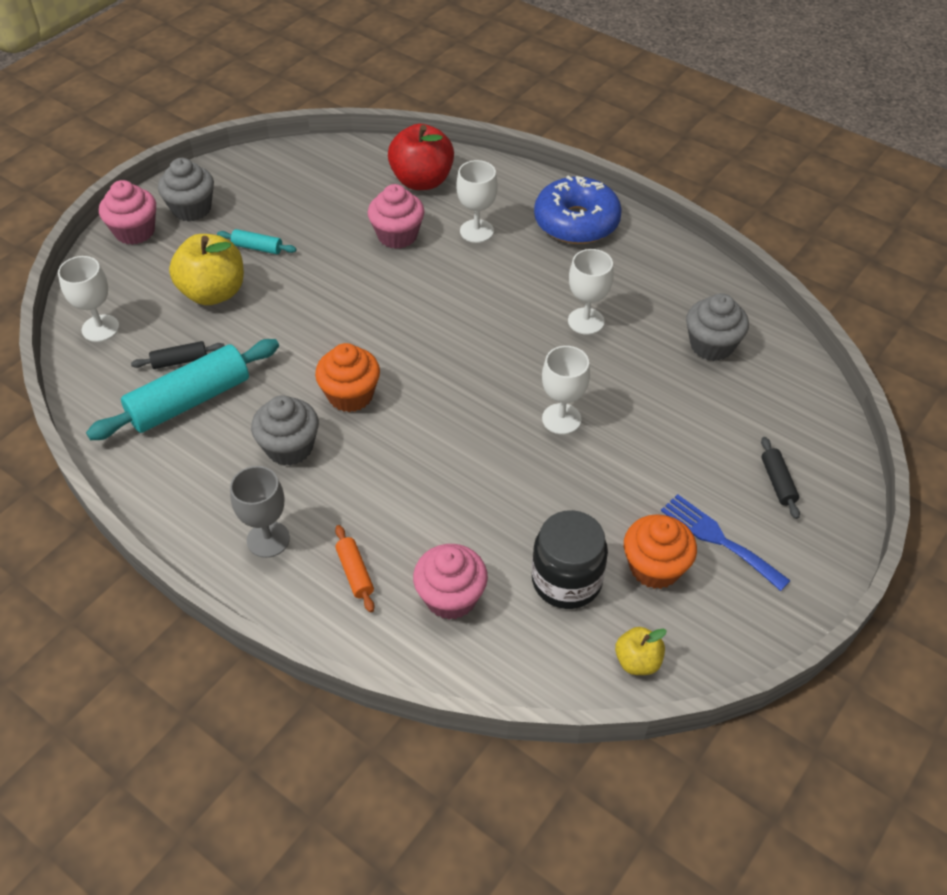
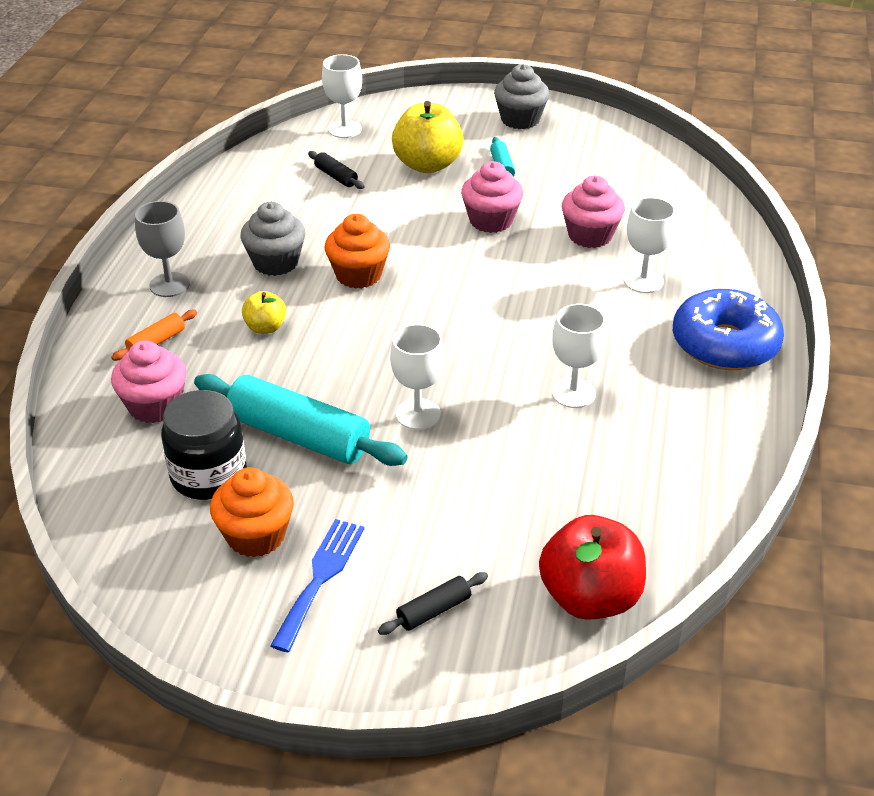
camera: 65 degrees right, 10 degrees down
turquoise rolling pin [86,339,279,440] -> turquoise rolling pin moved to [194,374,407,466]
pink cupcake [99,180,156,245] -> pink cupcake moved to [461,161,523,233]
red apple [388,124,454,190] -> red apple moved to [539,515,646,620]
yellow apple [615,627,667,675] -> yellow apple moved to [242,291,286,334]
grey cupcake [686,293,749,361] -> none

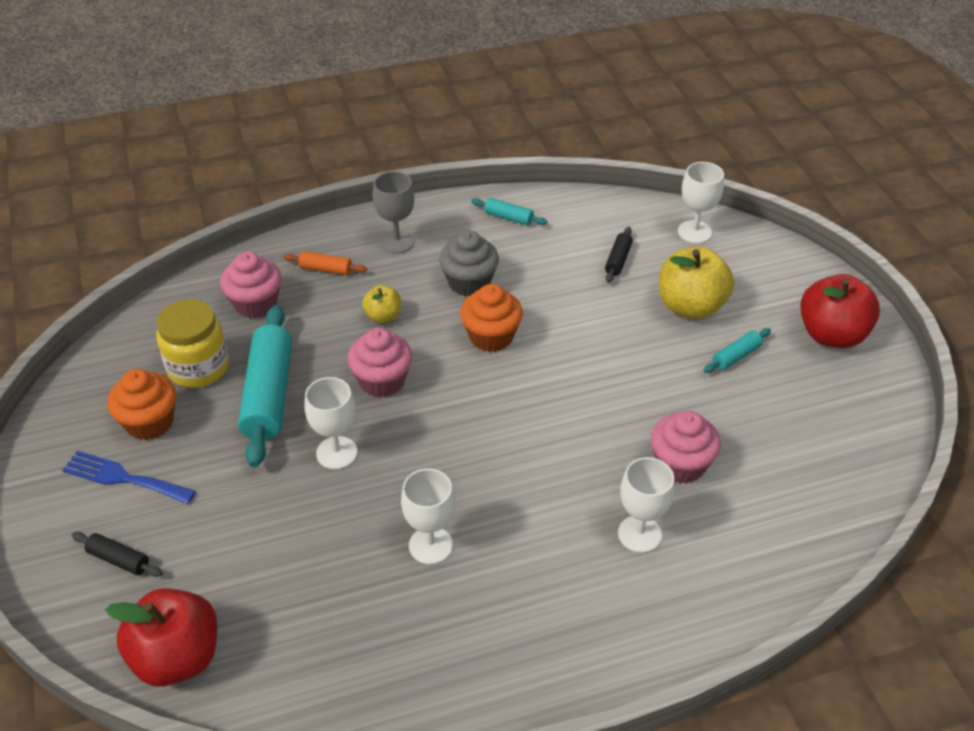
camera: 60 degrees right, 5 degrees up
black jar [161,390,247,500] -> yellow jar [156,299,229,388]
blue fork [270,519,365,652] -> blue fork turned 150 degrees counterclockwise [62,451,196,504]
pink cupcake [461,161,523,233] -> pink cupcake moved to [347,328,412,398]
grey cupcake [494,64,549,129] -> red apple [800,274,880,348]
blue donut [673,289,784,370] -> none
none -> turquoise rolling pin [471,198,548,225]

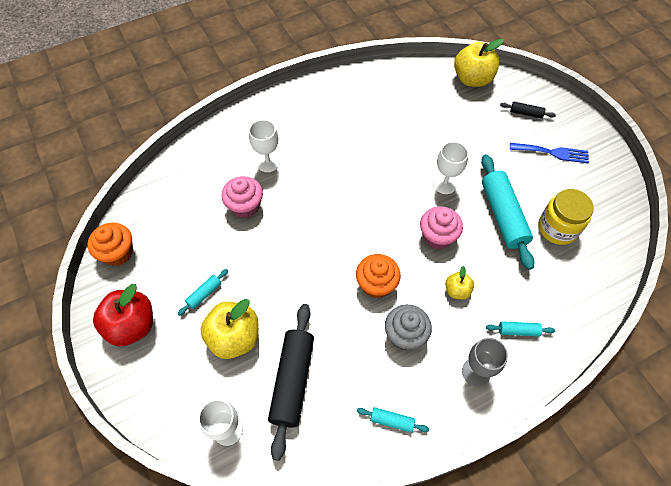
camera: 170 degrees right, 15 degrees up
red apple [105,588,217,687] -> yellow apple [454,39,504,87]
orange cupcake [108,369,176,440] -> orange cupcake moved to [88,222,133,266]
pink cupcake [220,252,281,318] -> none
orange rolling pin [284,251,367,275] -> turquoise rolling pin [486,321,555,337]
white goblet [401,469,455,564] -> none
black rolling pin [605,227,633,283] -> black rolling pin [268,304,314,461], size x2.18

